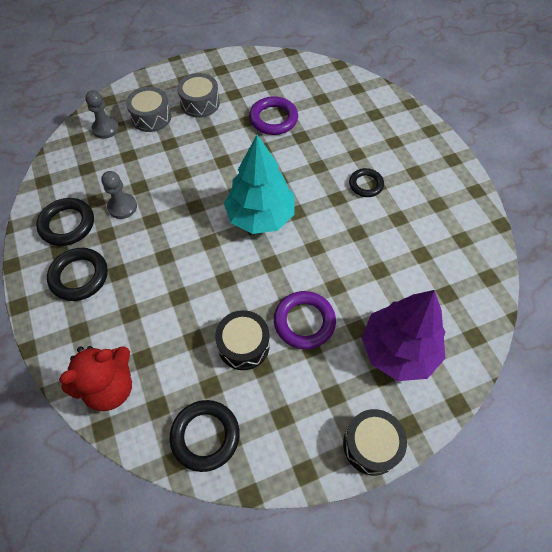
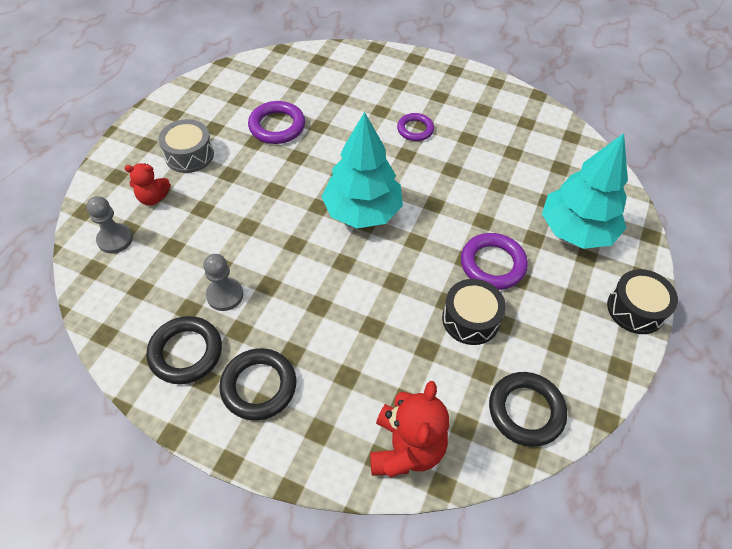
camera: 45 degrees left, 5 degrees down
grey drum [126,87,171,132] -> red teddy bear [124,163,171,206]
black ring [349,168,384,197] -> purple ring [397,113,434,141]
purple tree [361,290,446,381] -> turquoise tree [542,133,628,249]

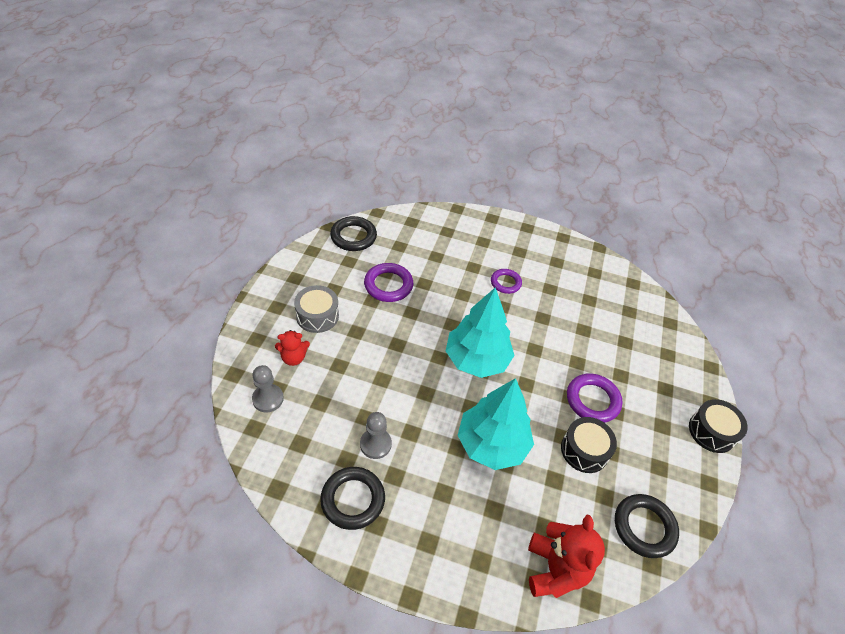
camera: 10 degrees left, 5 degrees down
black ring [219,348,296,420] -> black ring moved to [330,216,377,251]
turquoise tree [542,133,628,249] -> turquoise tree moved to [458,378,534,470]

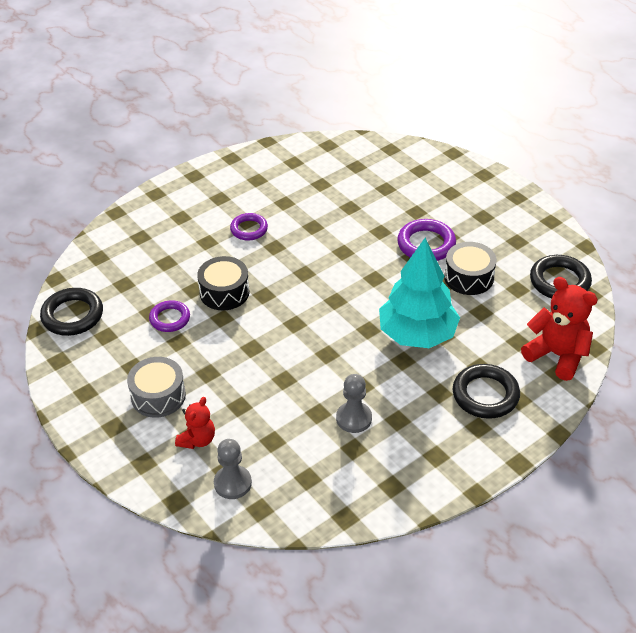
camera: 50 degrees left, 5 degrees down
black ring [320,467,385,530] -> black ring moved to [453,364,520,419]
purple ring [364,263,413,302] -> purple ring [149,300,190,332], size x0.66
turquoise tree [446,287,515,378] -> none
black drum [689,399,748,453] -> black drum moved to [197,256,249,310]

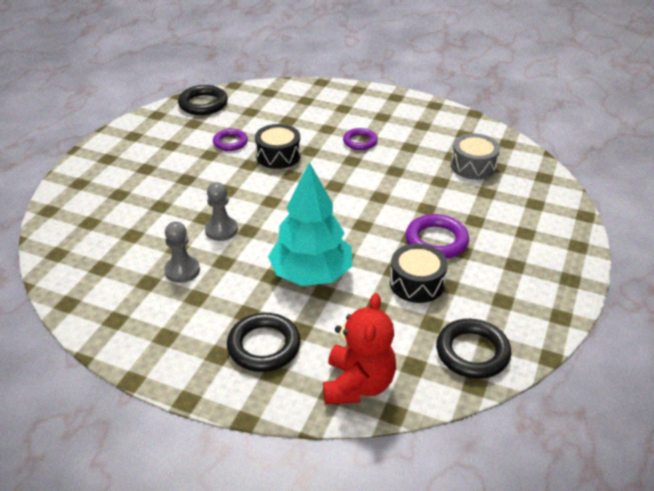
camera: 60 degrees right, 5 degrees down
grey drum [127,357,186,418] -> grey drum moved to [451,134,500,180]
red teddy bear [175,397,215,449] -> none
grey pawn [214,439,252,499] -> grey pawn moved to [205,182,238,241]

